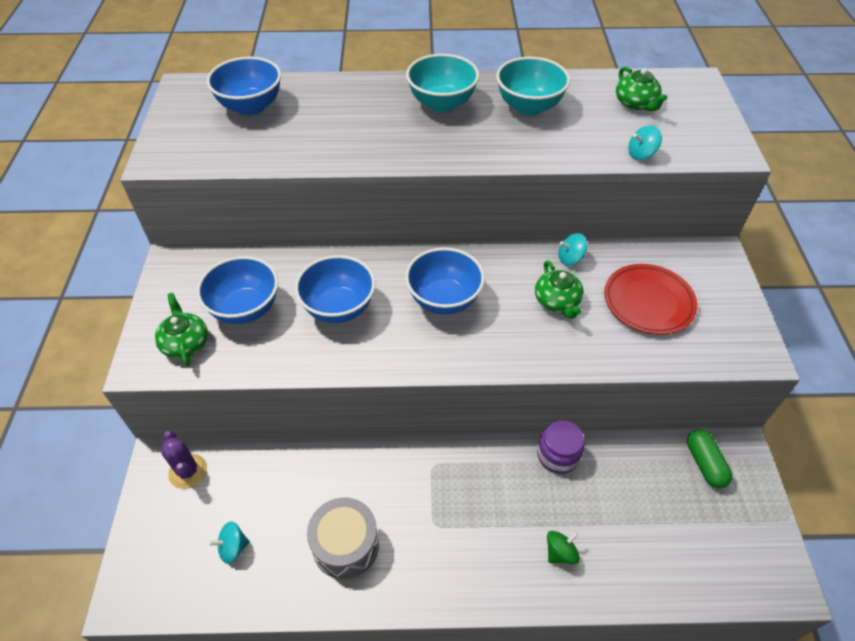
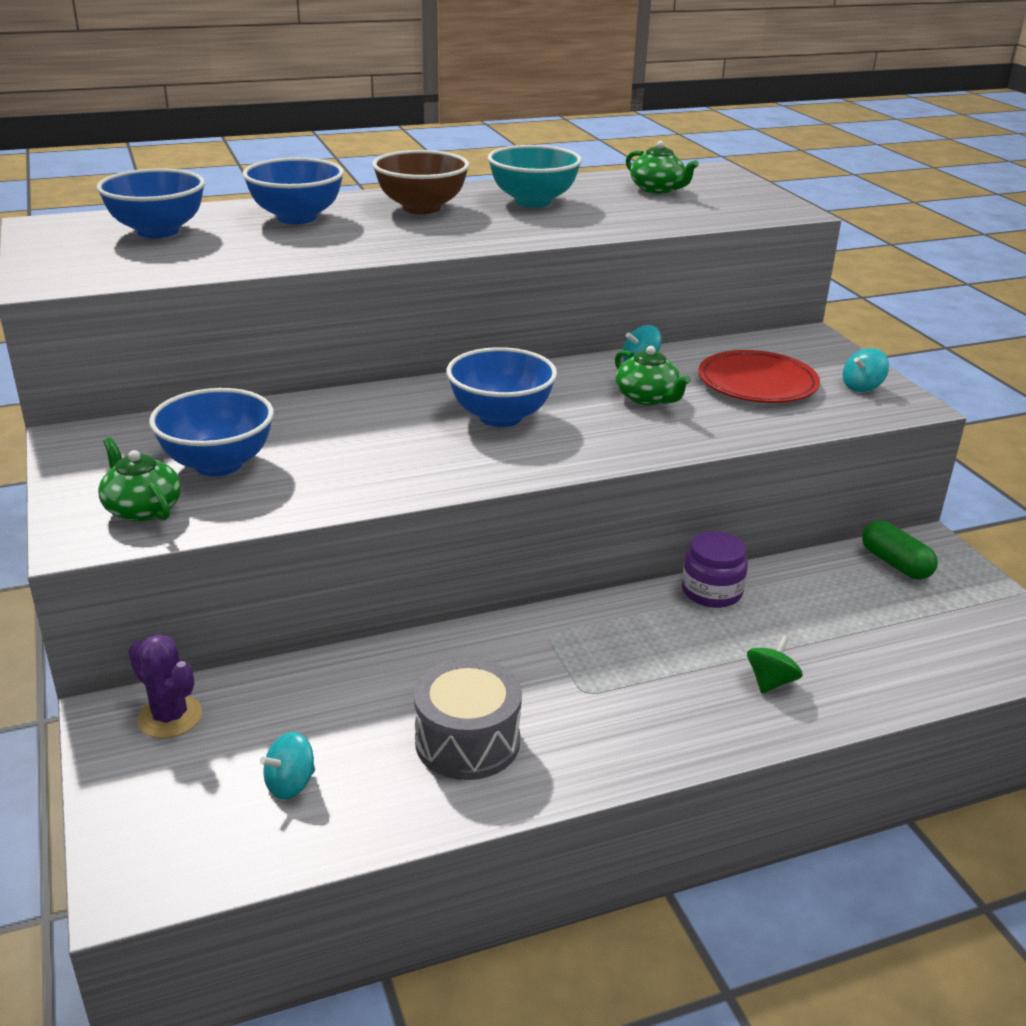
camera: 20 degrees left, 20 degrees down
blue bowl [295,255,375,323] -> blue bowl moved to [243,158,344,224]
turquoise bowl [406,54,479,112] -> brown bowl [372,150,469,214]
turquoise spinning top [628,125,662,160] -> turquoise spinning top moved to [843,348,889,392]

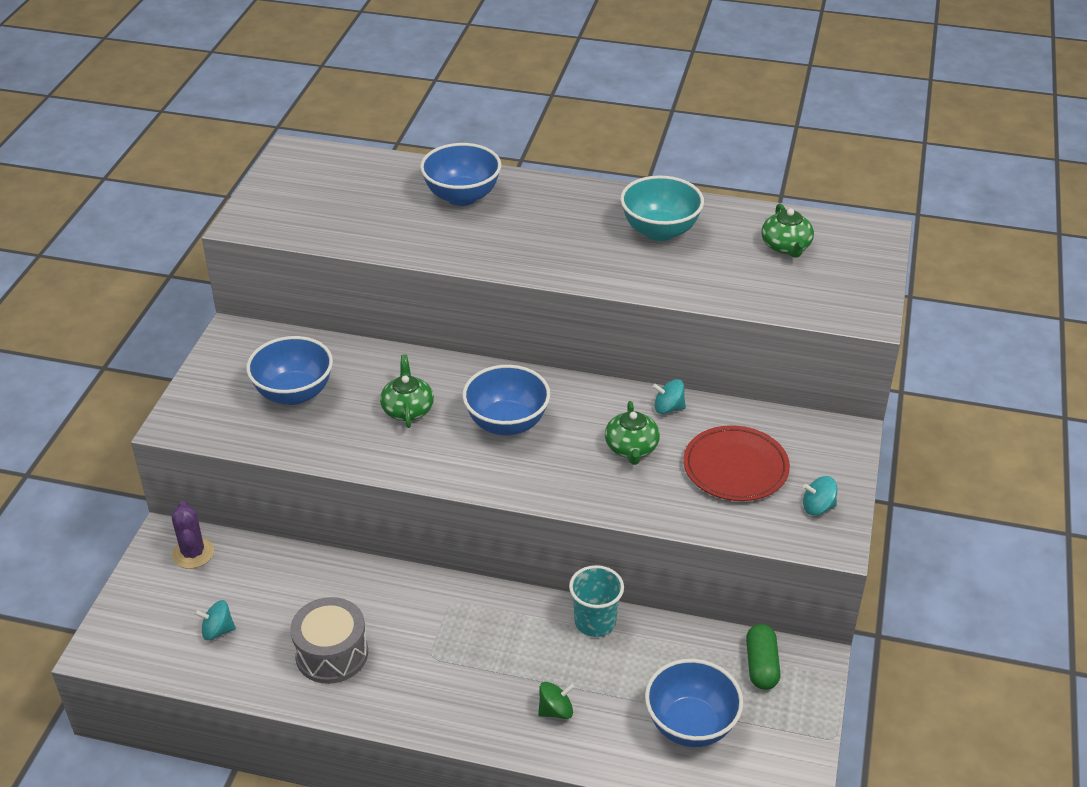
camera: 35 degrees right, 10 degrees up
blue bowl [97,168,205,238] -> blue bowl moved to [645,659,743,747]
green teapot [98,437,181,522] -> green teapot moved to [380,355,434,428]
brown bowl [372,150,469,214] -> none
purple jar [682,531,748,608] -> turquoise cup [569,565,624,637]

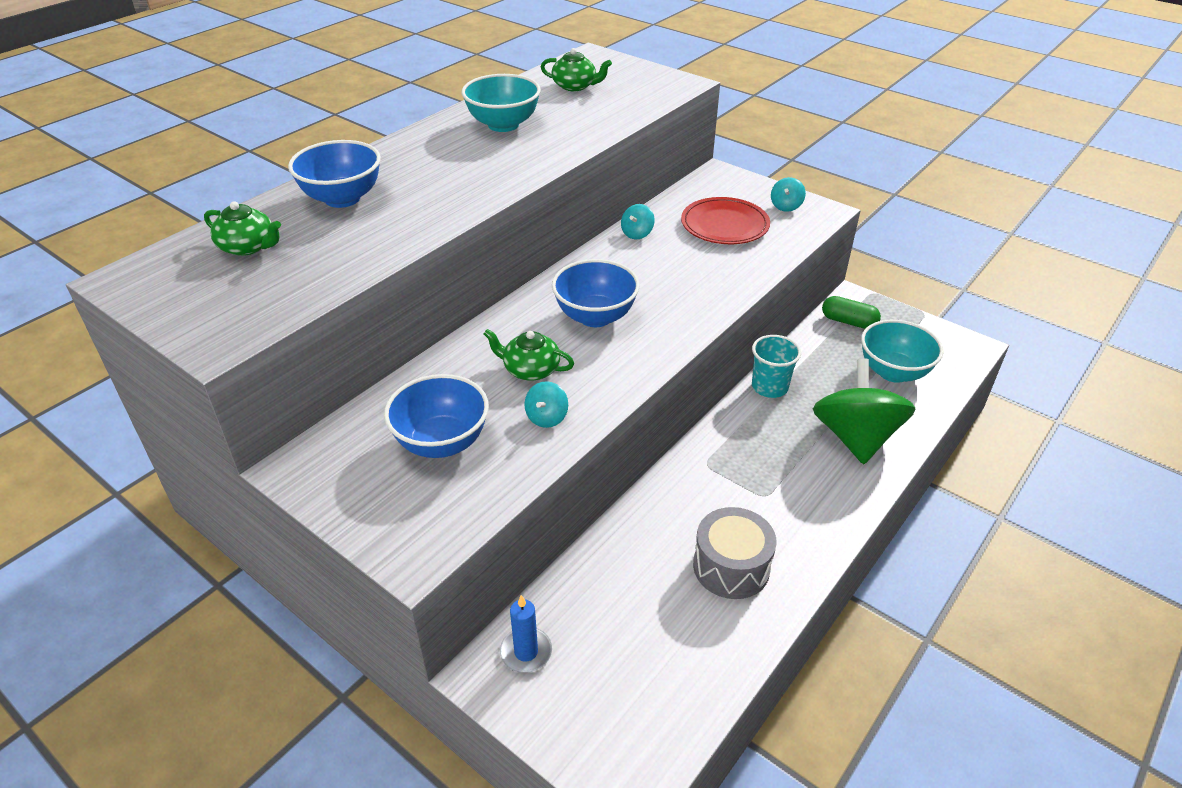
camera: 65 degrees left, 0 degrees up
purple cactus [172,501,214,569] -> blue candle [500,595,552,673]
turquoise spinning top [194,600,236,640] -> turquoise spinning top moved to [524,381,568,428]
green spinning top [538,682,575,719] -> green spinning top [813,359,915,464], size x2.42
green teapot [605,401,660,465] -> green teapot moved to [204,201,281,256]
blue bowl [645,659,743,747] -> turquoise bowl [861,320,944,383]

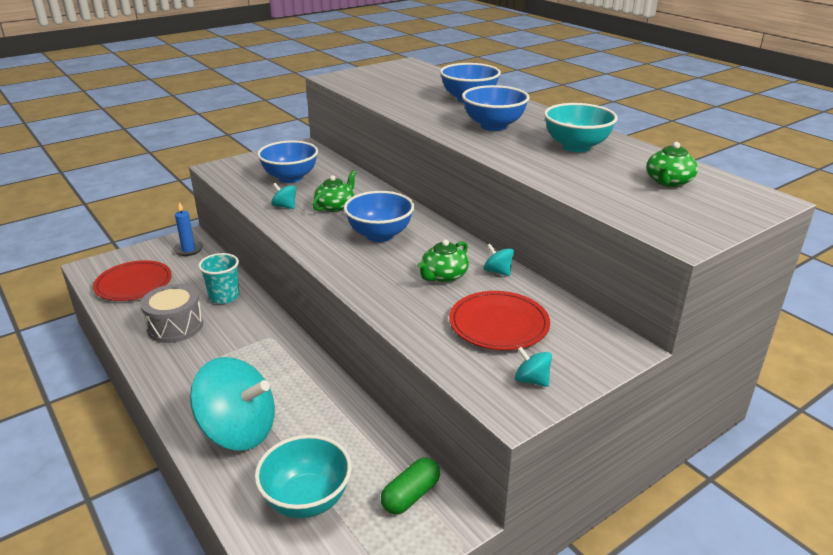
camera: 105 degrees right, 10 degrees down
green teapot [204,201,281,256] -> green teapot moved to [417,239,469,282]
turquoise cup [752,335,801,398] -> turquoise cup moved to [198,253,239,304]
green spinning top [813,359,915,464] -> turquoise spinning top [190,357,275,450]
none -> red plate [93,260,172,301]
none -> blue bowl [462,85,530,131]

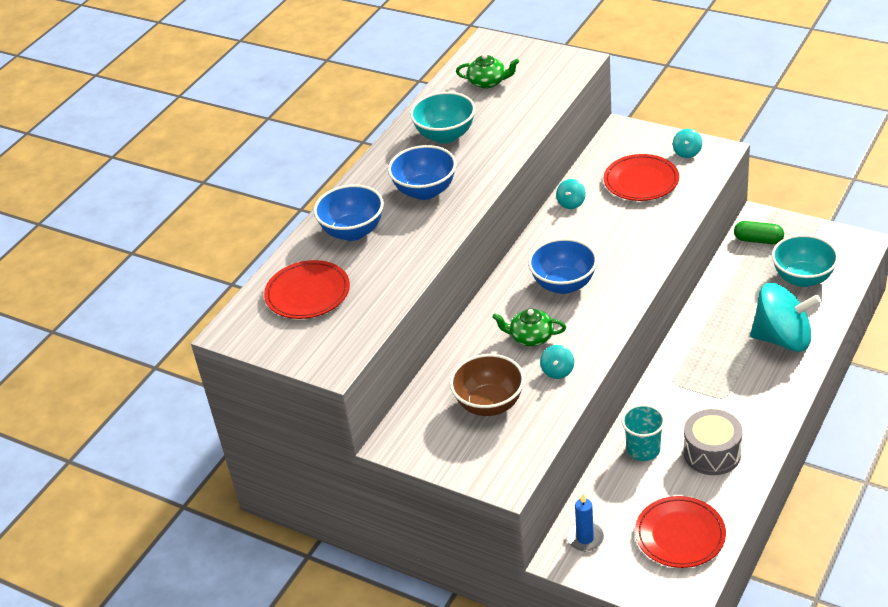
camera: 110 degrees left, 10 degrees up
turquoise spinning top [190,357,275,450] -> turquoise spinning top turned 105 degrees clockwise [750,283,821,352]
blue bowl [257,141,318,183] -> brown bowl [450,354,525,416]
green teapot [417,239,469,282] -> none
none -> red plate [264,260,350,319]

